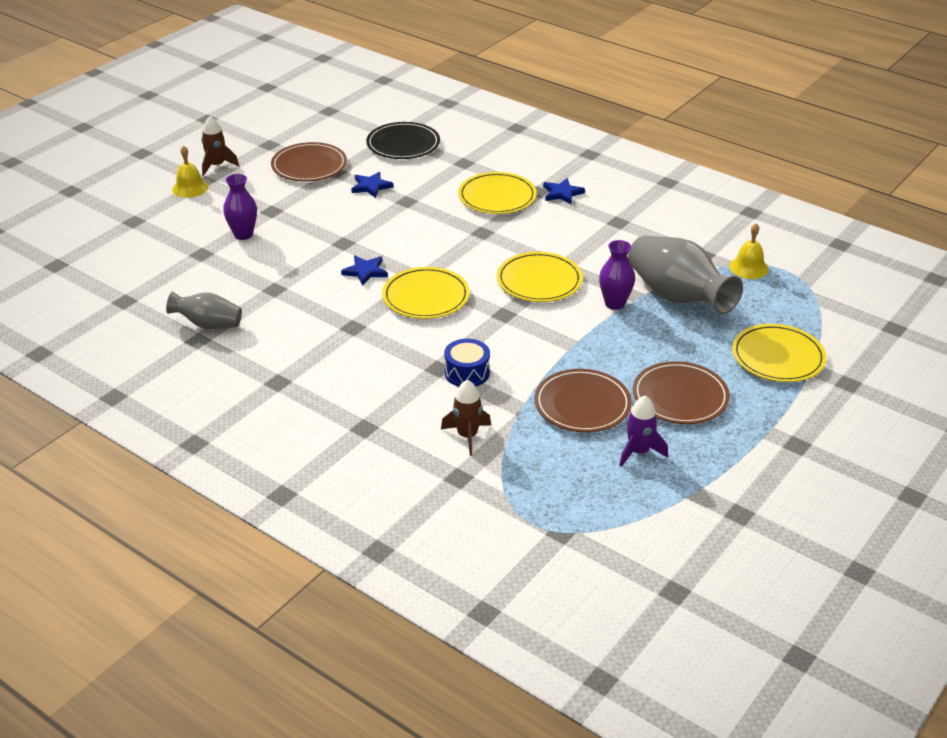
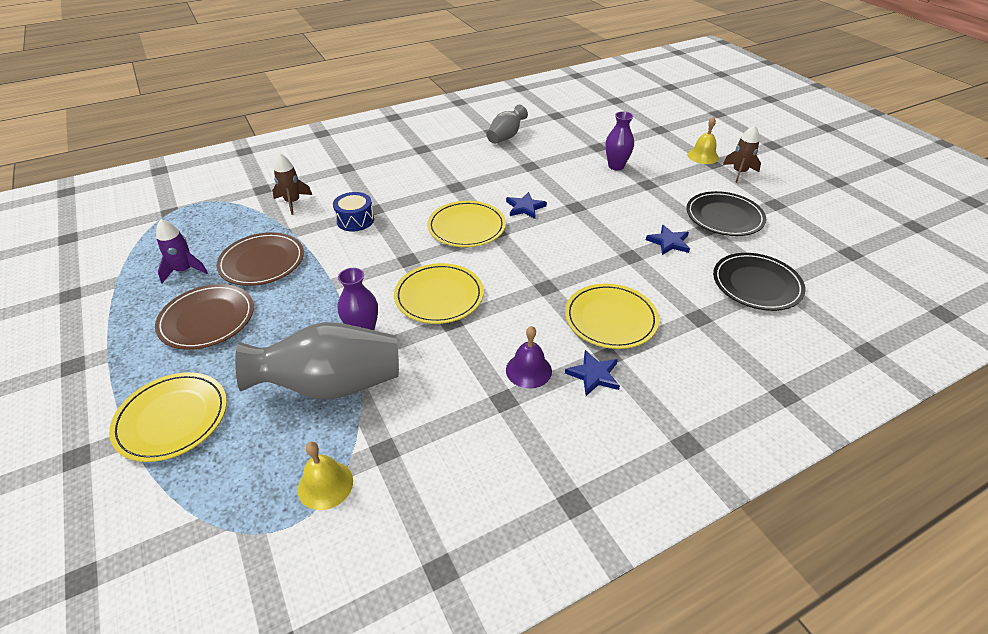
camera: 115 degrees right, 5 degrees up
brown plate [271,142,347,181] -> black plate [686,191,766,236]
none -> purple bell [506,326,552,389]

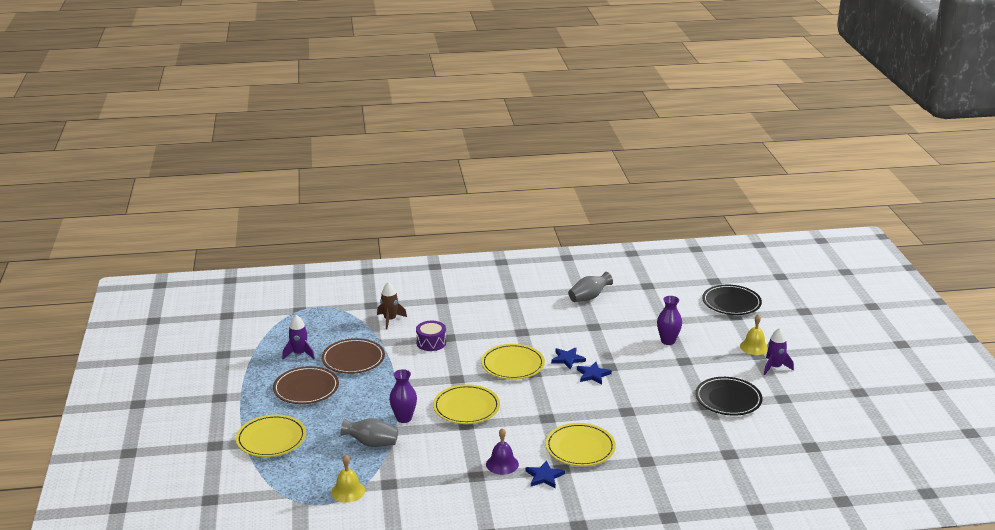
camera: 20 degrees right, 15 degrees down
grey vase [235,322,399,400] -> grey vase [340,418,398,447], size x0.56
blue drum [333,192,374,232] -> purple drum [416,321,446,351]
blue star [646,225,690,255] -> blue star moved to [577,362,612,385]
black plate [713,253,806,311] -> black plate moved to [702,285,762,315]
brown rocket [723,125,761,183] -> purple rocket [764,328,794,375]

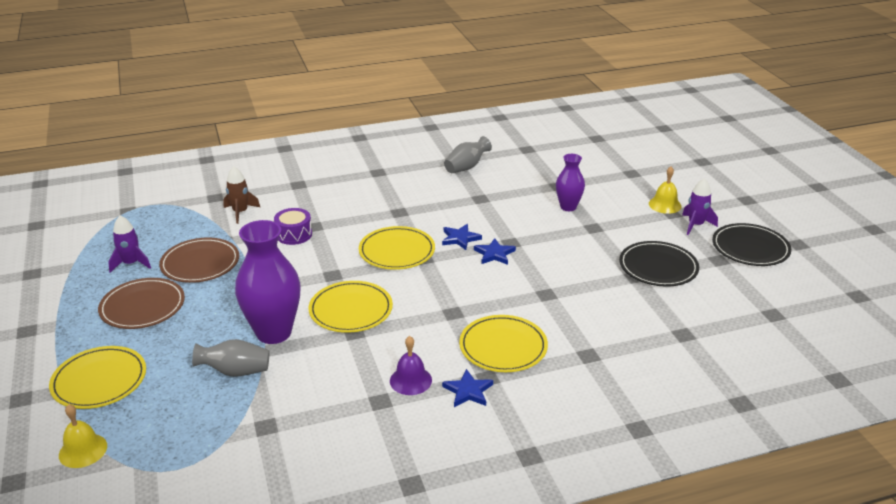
camera: 10 degrees left, 5 degrees up
yellow bell [331,455,365,503] -> yellow bell moved to [59,404,107,468]
purple vase [389,369,417,423] -> purple vase [235,220,301,344], size x1.78
black plate [702,285,762,315] -> black plate moved to [712,223,791,266]

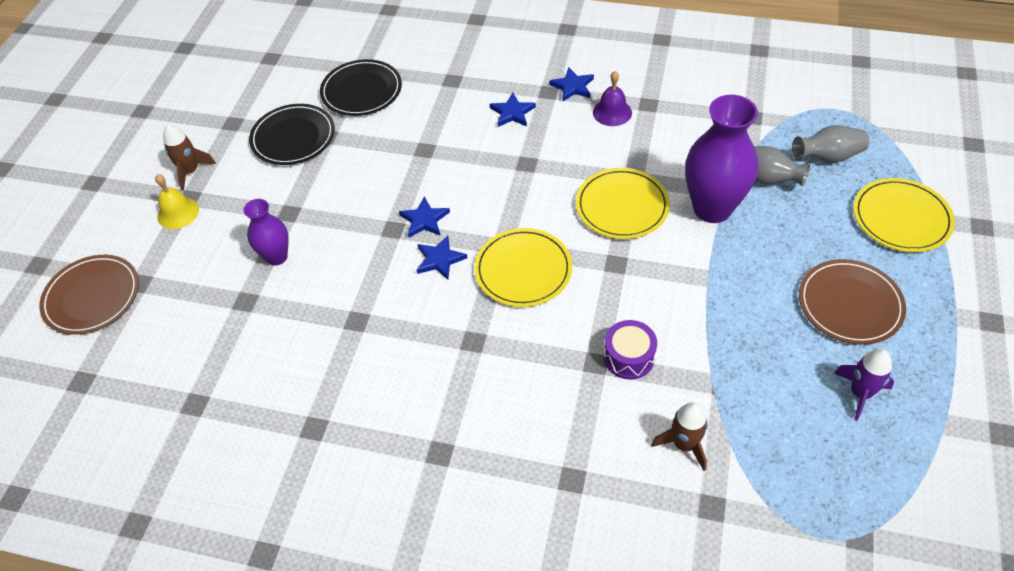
camera: 145 degrees left, 20 degrees up
yellow bell [59,404,107,468] -> none
brown plate [159,238,239,283] -> brown plate moved to [39,255,139,335]
grey vase [444,136,492,173] -> grey vase moved to [792,125,869,163]
yellow plate [459,315,548,372] -> blue star [490,93,536,127]
purple rocket [682,179,718,235] -> brown rocket [163,125,216,191]
black plate [712,223,791,266] -> black plate moved to [320,59,402,116]

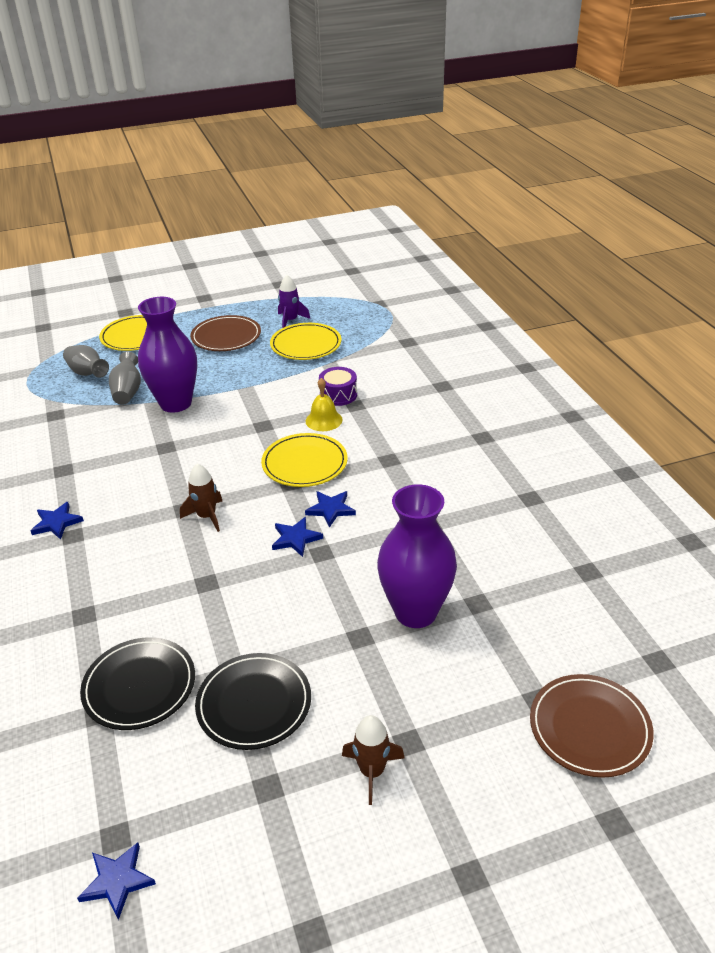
camera: 125 degrees left, 15 degrees down
yellow bell [155,174,199,229] -> yellow bell moved to [306,378,342,431]
purple vase [243,199,289,266] -> purple vase [377,484,457,628], size x1.78
blue star [490,93,536,127] -> blue star moved to [77,842,156,920]
yellow plate [576,168,670,239] -> yellow plate moved to [270,323,341,360]
purple bell [593,71,632,126] -> none
brown rocket [651,403,708,471] -> brown rocket moved to [180,464,222,532]

